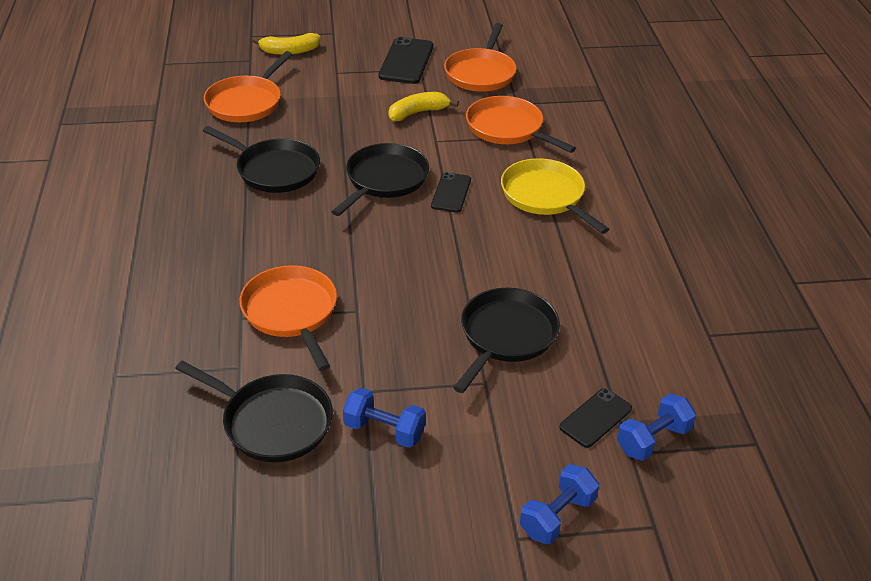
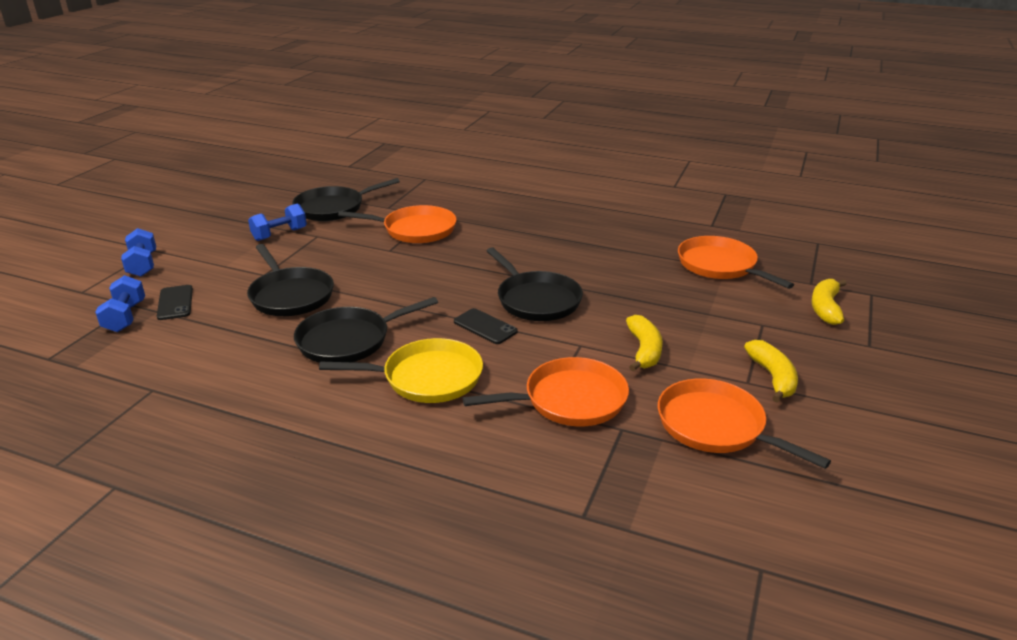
camera: 120 degrees right, 10 degrees down
black pan [203,126,320,193] -> black pan moved to [294,297,438,363]
black phone [379,37,433,84] -> yellow banana [744,340,798,402]

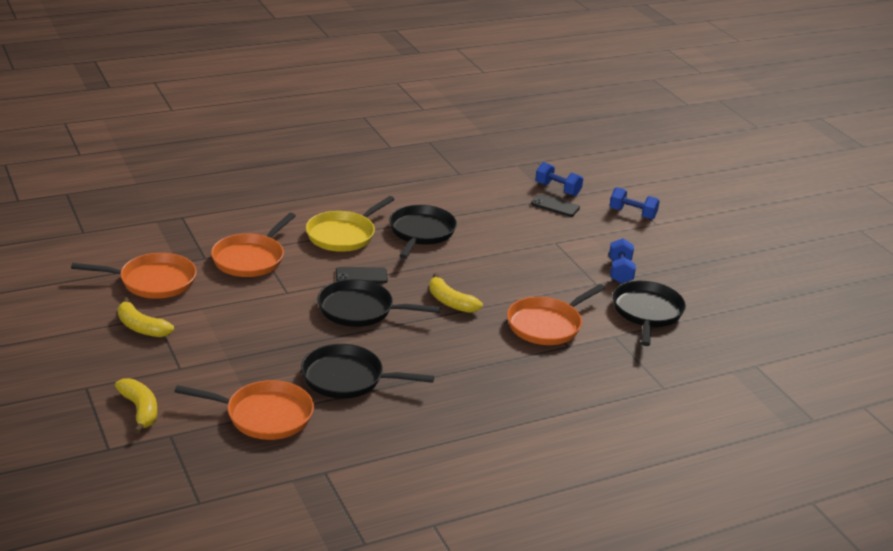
camera: 130 degrees right, 0 degrees up
black pan [247,244,334,316] -> black pan moved to [301,344,434,399]
yellow banana [626,315,663,371] -> yellow banana moved to [429,273,483,313]

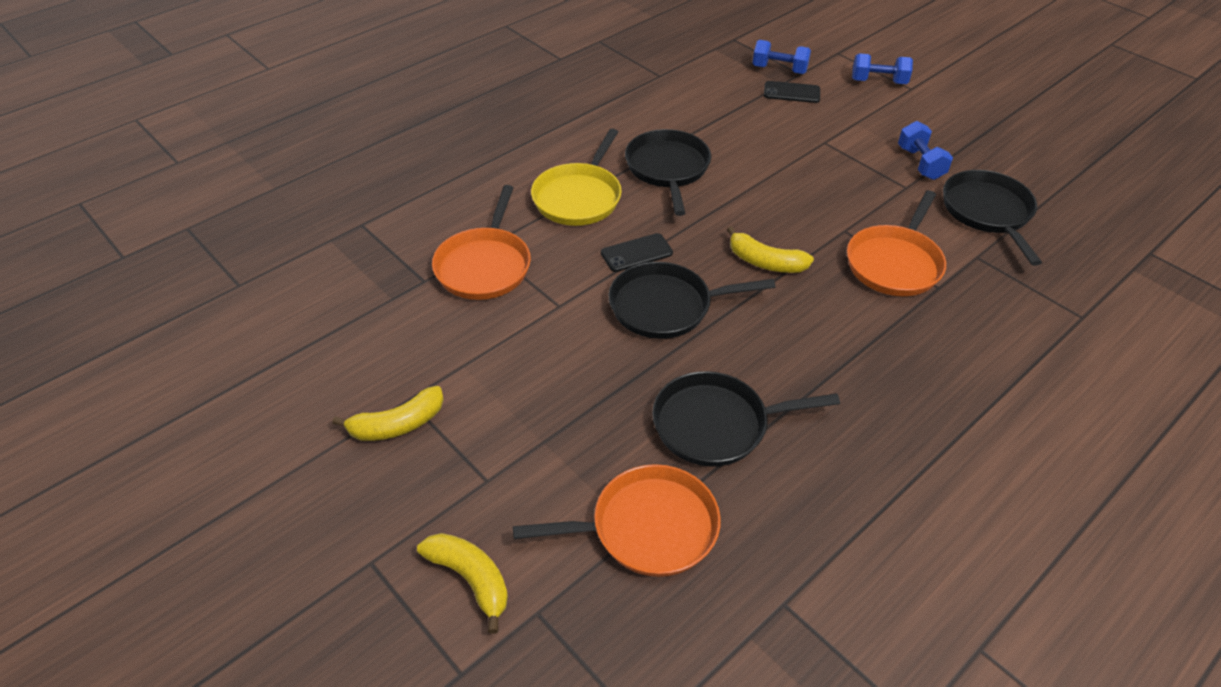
camera: 15 degrees left, 15 degrees up
orange pan [71,253,197,299] -> none
yellow banana [118,297,174,337] -> yellow banana turned 45 degrees counterclockwise [332,386,444,441]

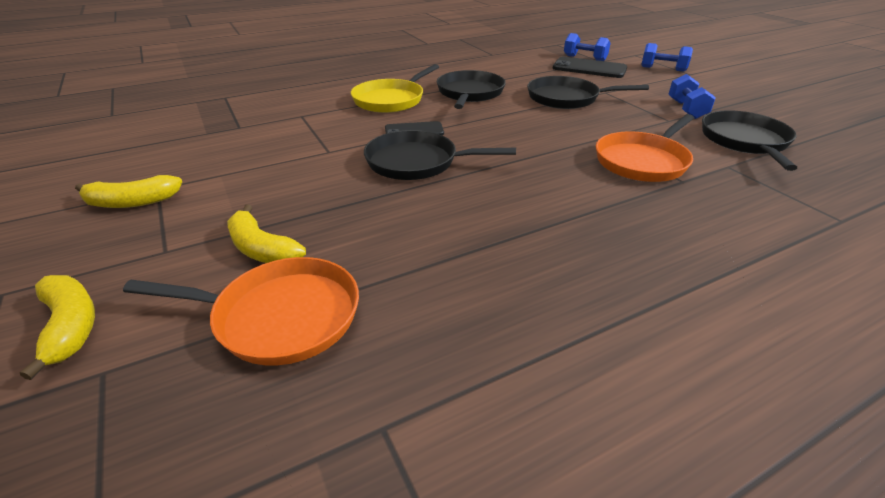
camera: 15 degrees right, 10 degrees down
orange pan [432,185,531,300] -> none
black pan [652,371,840,466] -> black pan moved to [527,76,649,109]
yellow banana [727,226,814,273] -> yellow banana moved to [227,204,306,263]
black phone [764,81,820,103] -> black phone [552,57,627,78], size x1.60

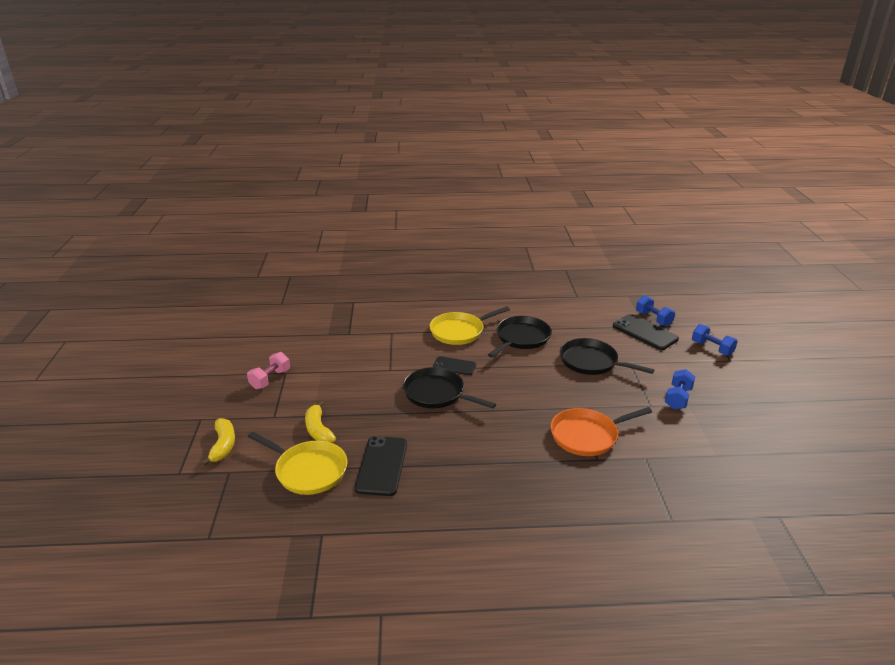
camera: 25 degrees right, 5 degrees down
yellow banana [75,175,182,208] -> pink dumbbell [247,352,290,389]
orange pan [123,257,359,365] -> yellow pan [248,432,348,495]
black pan [702,110,797,171] -> none
none -> black phone [355,436,407,496]

